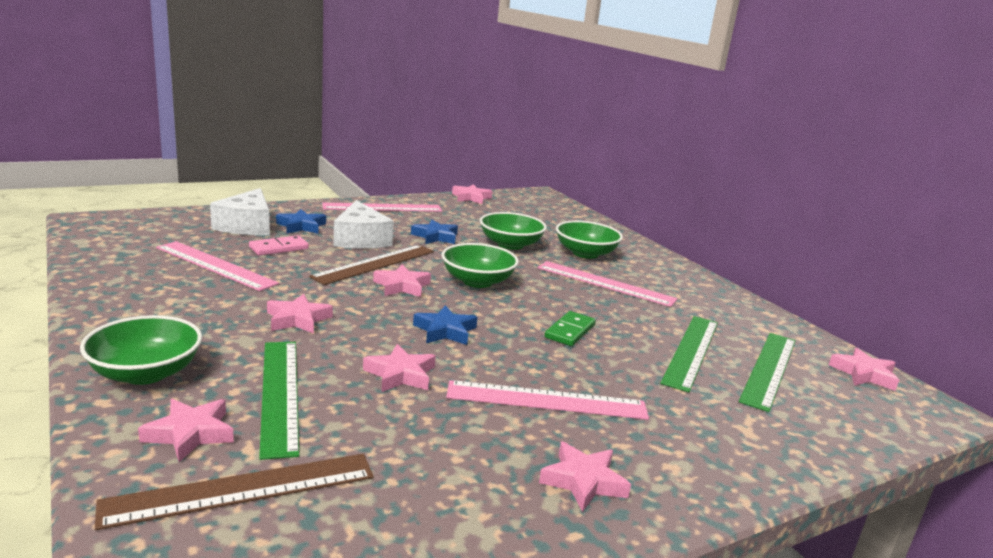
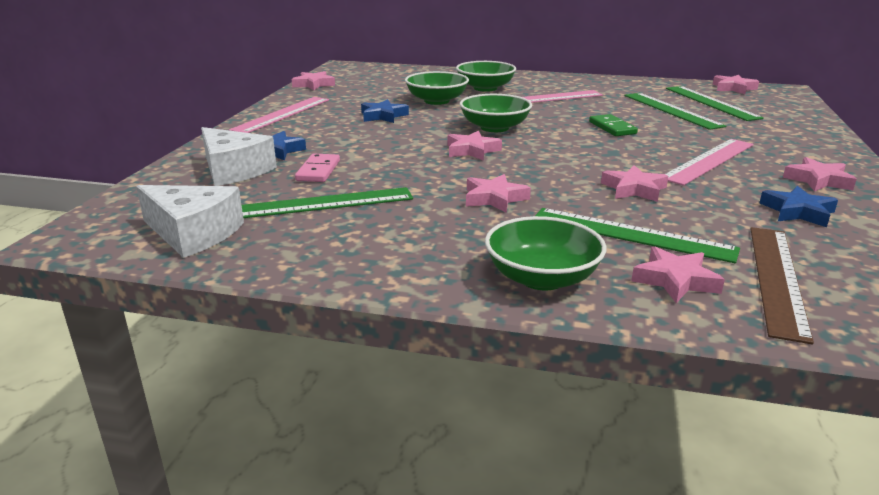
camera: 45 degrees left, 5 degrees up
pink ruler [156,241,279,291] -> green ruler [242,187,413,218]
brown ruler [309,245,434,285] -> none
white cheese [334,200,394,248] -> white cheese moved to [136,185,244,258]
blue star [413,306,478,345] -> blue star moved to [759,186,838,227]

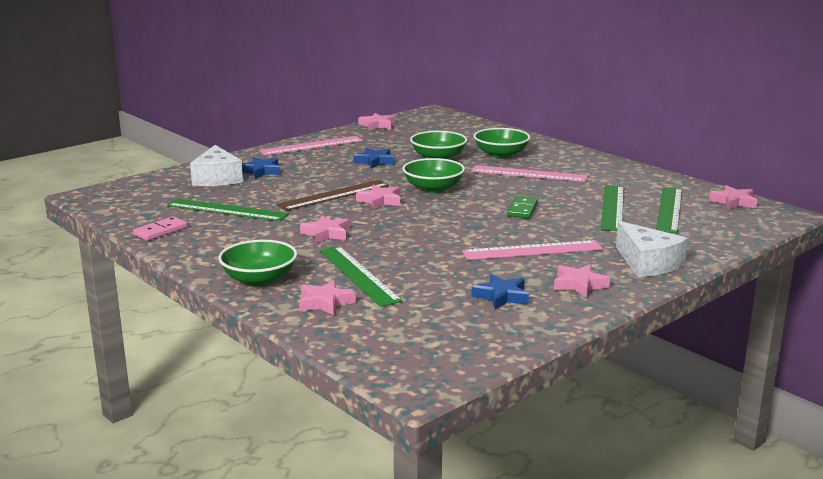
camera: 35 degrees right, 5 degrees down
white cheese [136,185,244,258] -> white cheese moved to [616,221,688,277]
pink domino [295,154,340,182] -> pink domino moved to [133,216,188,241]
pink star [601,165,668,202] -> none
brown ruler [750,227,814,344] -> brown ruler moved to [276,180,389,211]

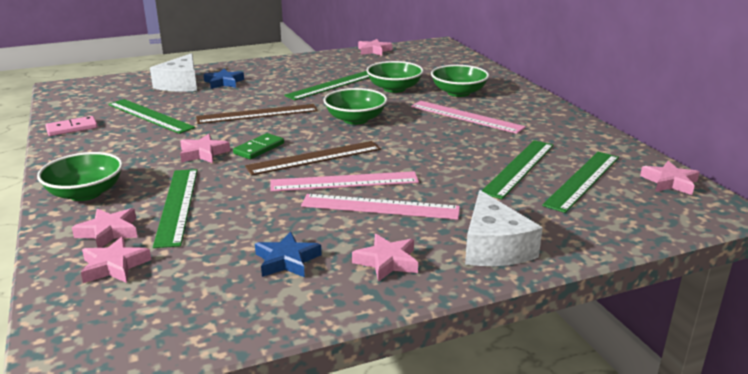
camera: 20 degrees right, 5 degrees up
pink ruler [259,136,363,156] -> pink ruler moved to [270,171,419,192]
blue star [353,148,395,169] -> green ruler [284,71,369,100]
pink star [356,184,401,209] -> pink star moved to [81,236,151,283]
green domino [507,196,538,218] -> green domino moved to [233,133,284,159]
none -> brown ruler [245,141,381,175]

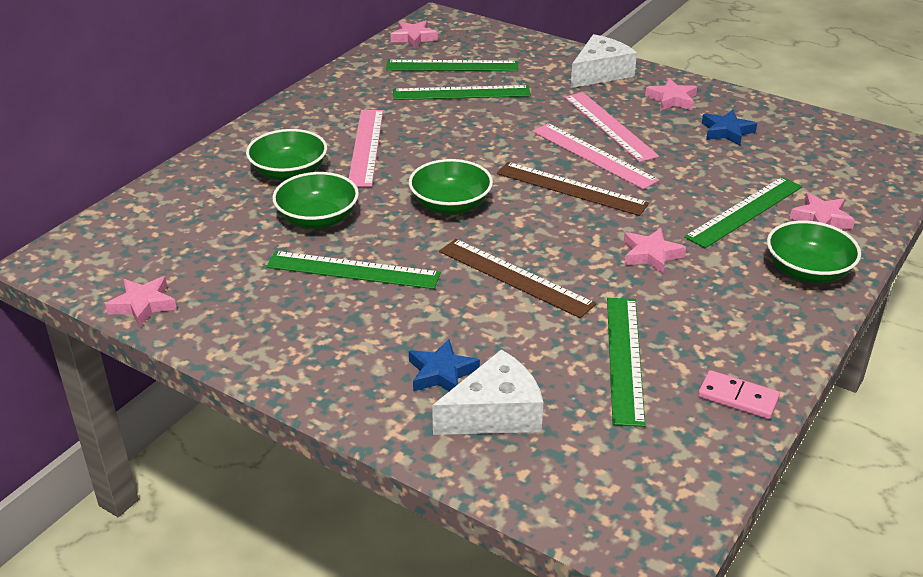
camera: 125 degrees left, 10 degrees up
pink star [81,236,151,283] -> none
green domino [233,133,284,159] -> none

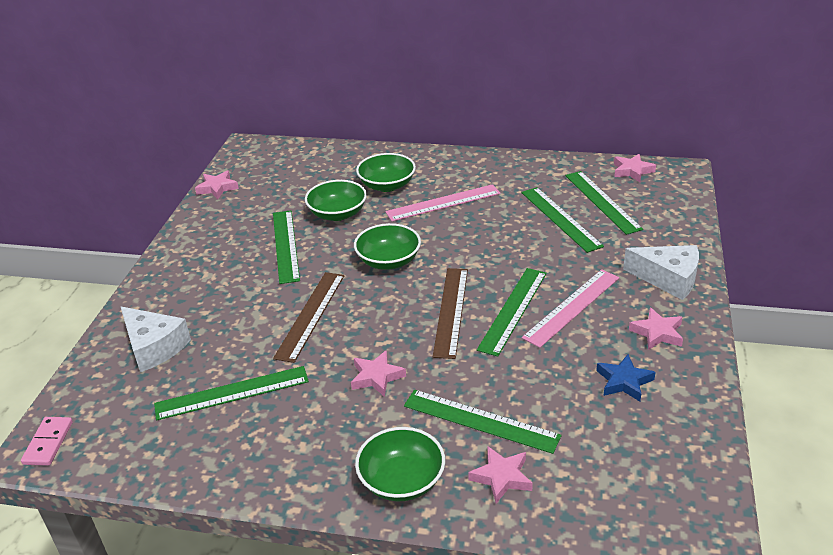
camera: 70 degrees right, 0 degrees up
blue star [409,339,480,391] -> none
pink ruler [532,123,659,190] -> green ruler [477,268,547,357]
pink domino [698,370,780,419] -> pink domino moved to [21,417,73,466]

